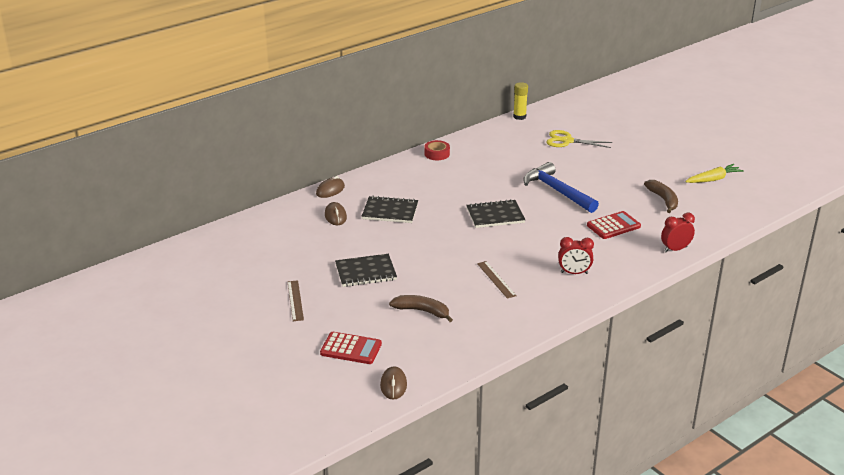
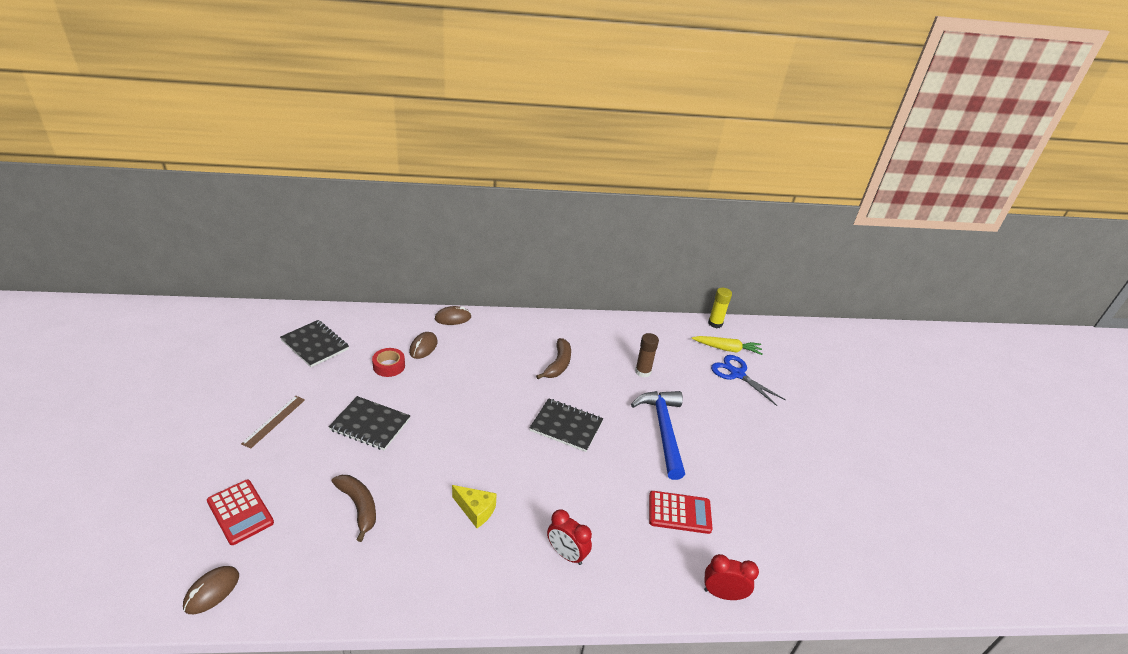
camera: 30 degrees right, 5 degrees up
black notebook [362,196,418,223] -> black notebook moved to [280,320,349,367]
red tape [424,140,450,160] -> red tape moved to [372,348,405,377]
brown ruler [477,261,517,299] -> yellow cheese [452,485,497,528]
yellow scissors [546,130,612,148] -> blue scissors [711,355,786,406]
brown banana [644,180,678,213] -> brown banana moved to [536,338,571,379]
yellow carrot [685,164,744,183] -> yellow carrot moved to [692,336,762,355]
none -> brown glue stick [635,333,659,377]

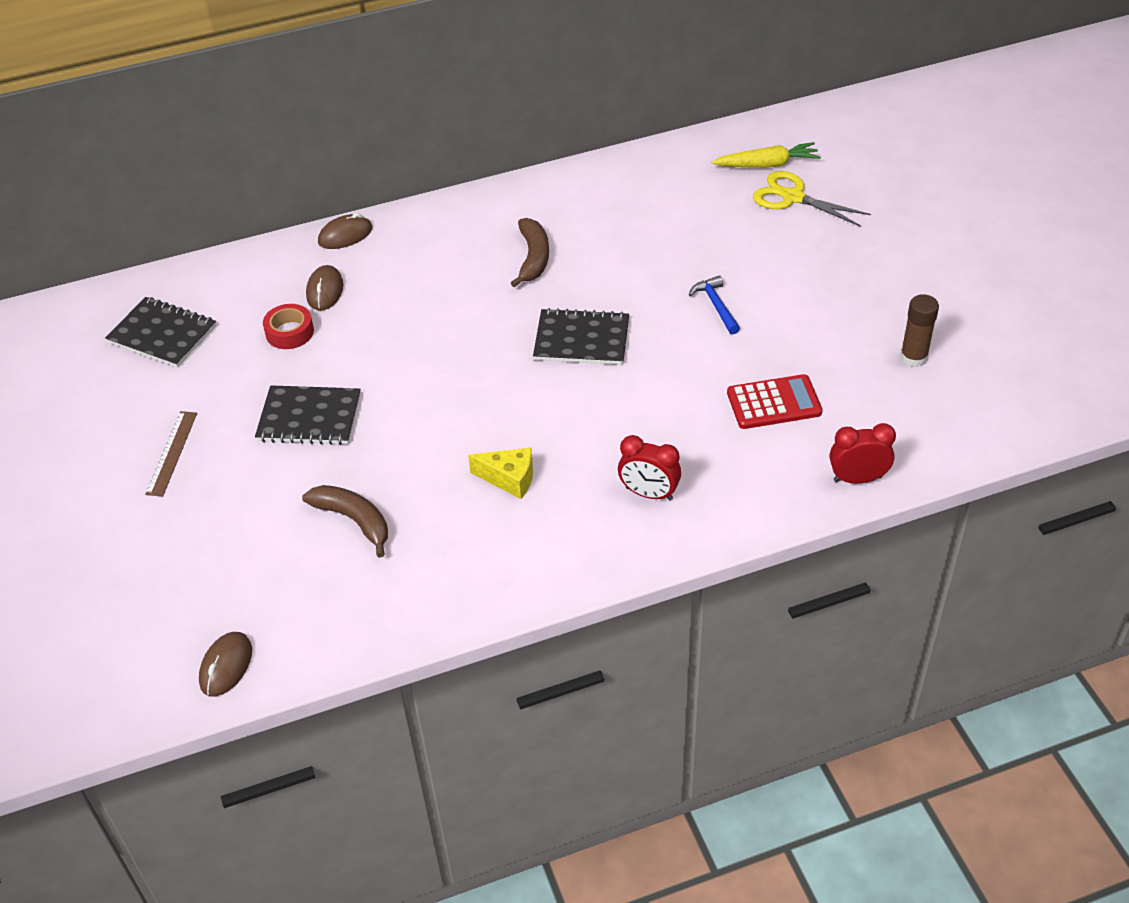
camera: 10 degrees left, 10 degrees up
red calculator [207,480,274,545] -> none
blue hammer [631,391,685,480] -> blue hammer [689,276,740,334], size x0.49
brown glue stick [635,333,659,377] -> brown glue stick moved to [900,294,939,367]
yellow glue stick [708,288,732,328] -> none
blue scissors [711,355,786,406] -> yellow scissors [753,171,871,227]

